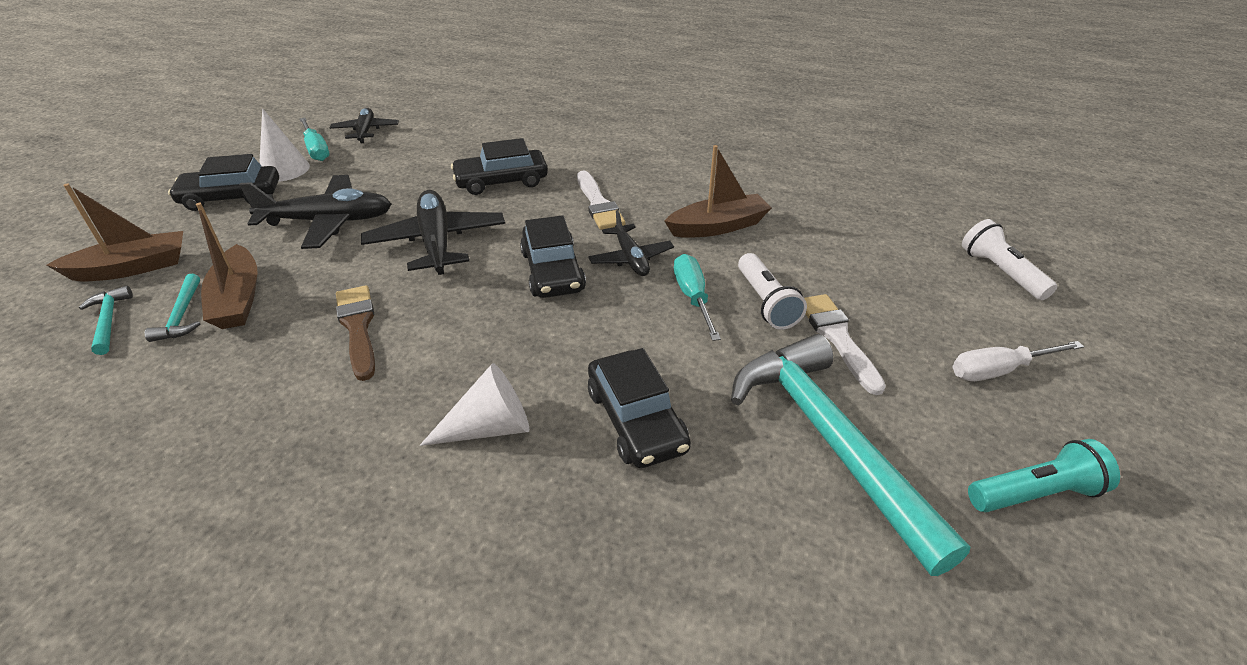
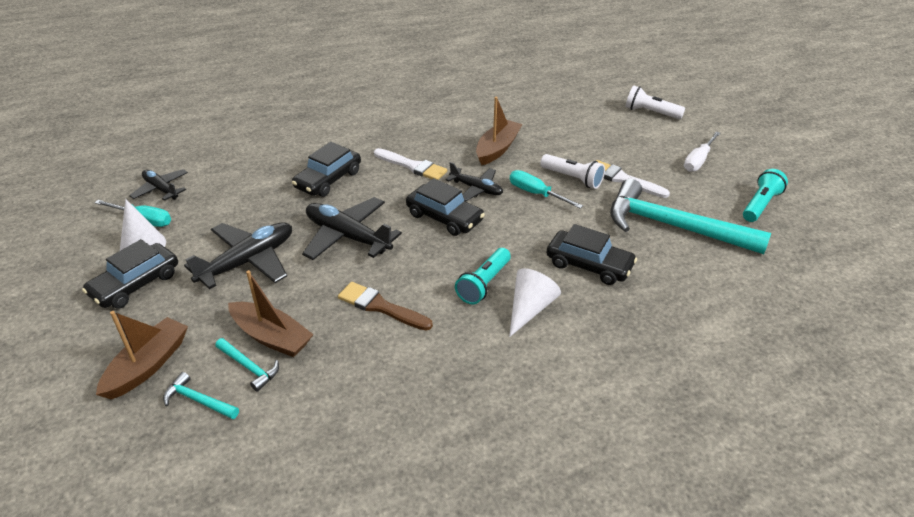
camera: 40 degrees left, 0 degrees up
none -> turquoise flashlight [455,248,511,304]

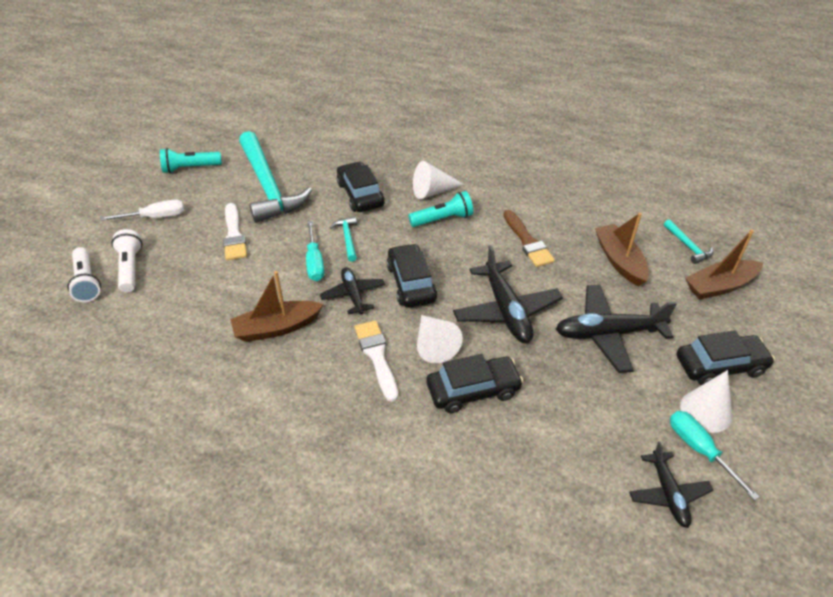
camera: 140 degrees left, 5 degrees up
turquoise hammer [215,338,279,392] -> turquoise hammer moved to [330,217,357,262]
white flashlight [540,154,605,189] -> white flashlight moved to [112,229,142,292]
none -> white cone [417,315,463,364]

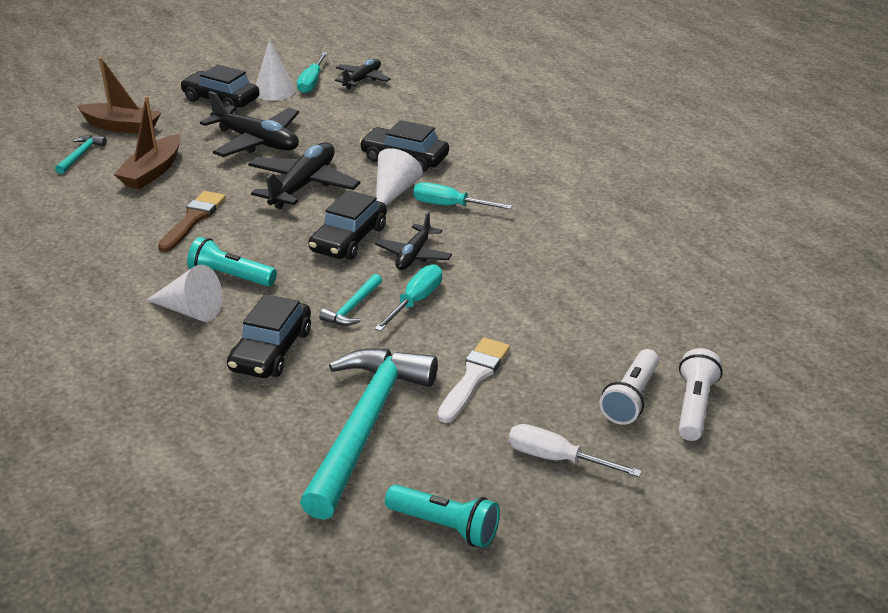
camera: 140 degrees left, 10 degrees down
brown boat [230,271,324,342] -> none
white brush [355,320,398,402] -> turquoise screwdriver [413,182,512,209]

